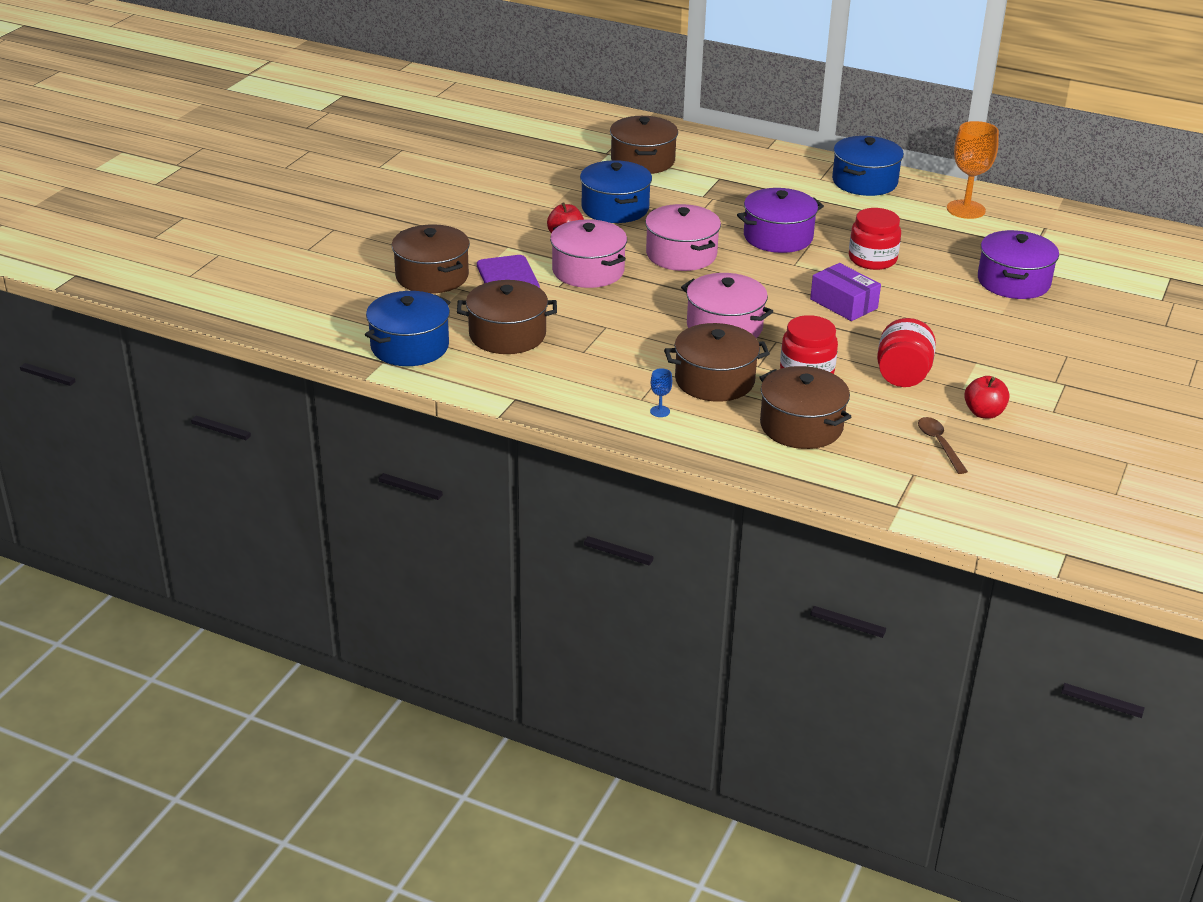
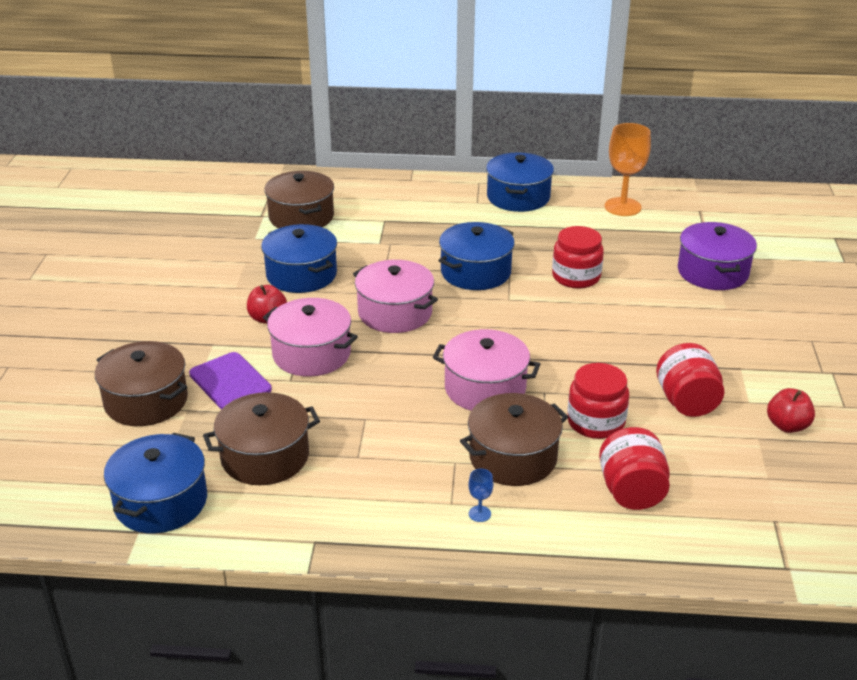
camera: 20 degrees left, 0 degrees up
purple pot [737,188,824,253] -> blue pot [439,222,515,290]
brown pot [759,366,851,449] -> red jar [599,427,670,510]
purple box [810,263,881,321] -> none
brown spoon [918,417,968,474] -> none

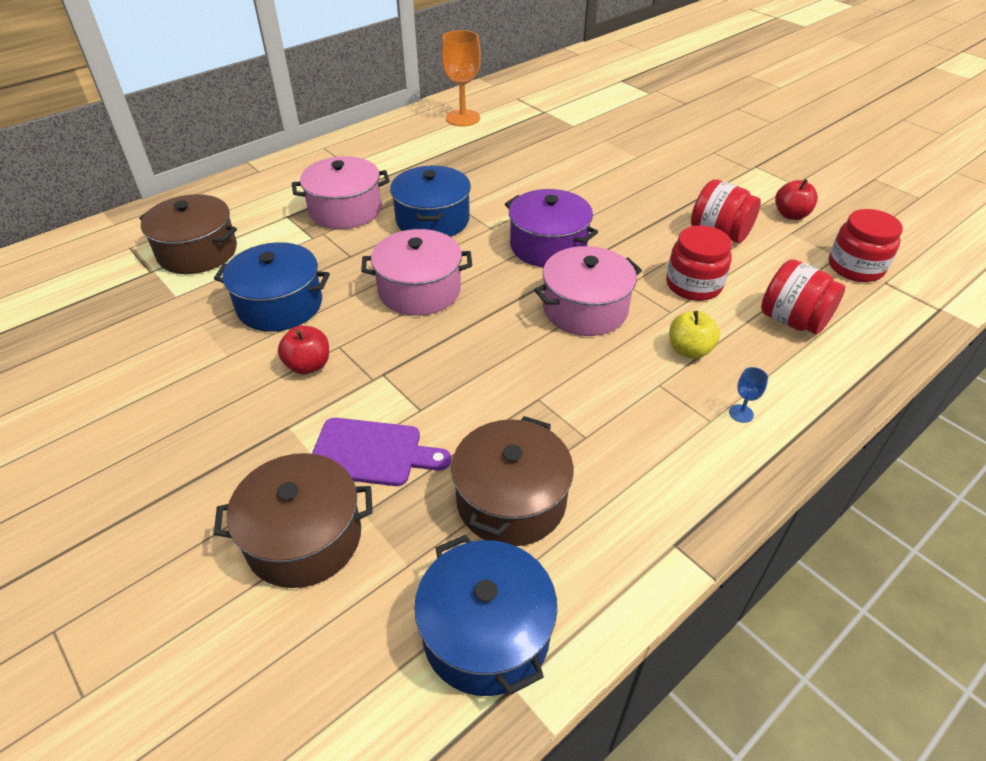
camera: 45 degrees left, 10 degrees up
pink pot [263,298,358,377] -> pink pot moved to [292,156,390,229]
brown pot [460,393,568,486] -> yellow apple [669,311,720,359]
blue pot [486,152,554,212] -> none
red jar [552,226,604,289] -> red jar moved to [829,209,903,282]
purple pot [678,222,757,290] -> purple pot moved to [505,189,598,267]

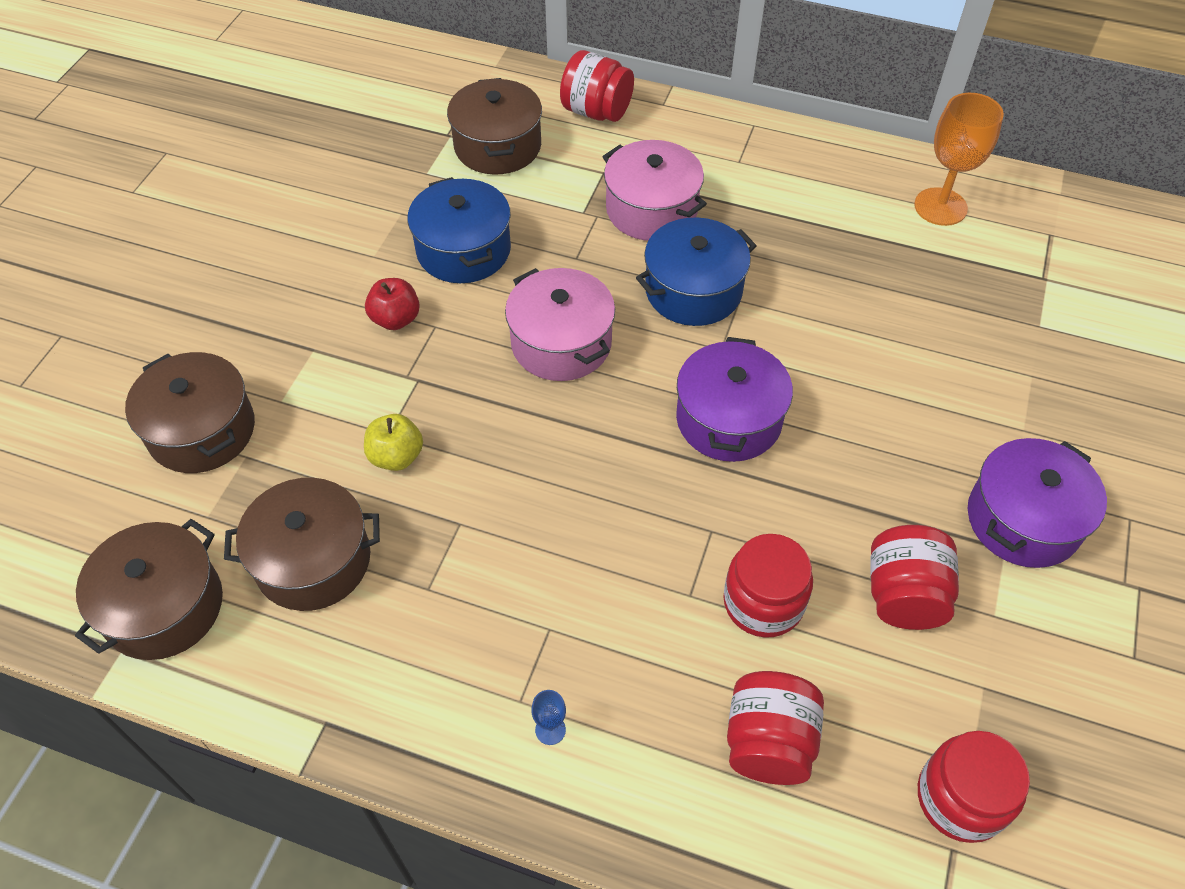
camera: 60 degrees right, 10 degrees up
purple cutting board [312,418,451,486] -> none
blue pot [414,534,557,696] -> brown pot [75,519,223,660]
pink pot [534,246,642,336] -> none
yellow apple [669,311,720,359] -> yellow apple moved to [364,414,423,471]
red apple [775,179,818,220] -> none
none -> red jar [560,50,634,122]
none -> purple pot [968,438,1107,568]

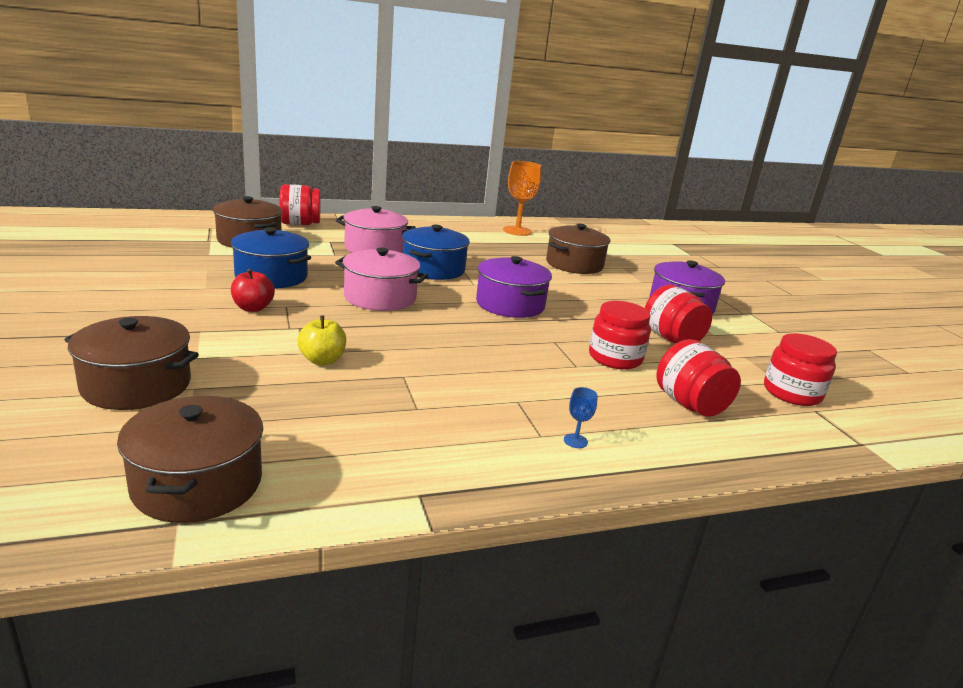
camera: 40 degrees left, 30 degrees down
brown pot [224,478,380,611] -> brown pot moved to [546,224,610,274]

